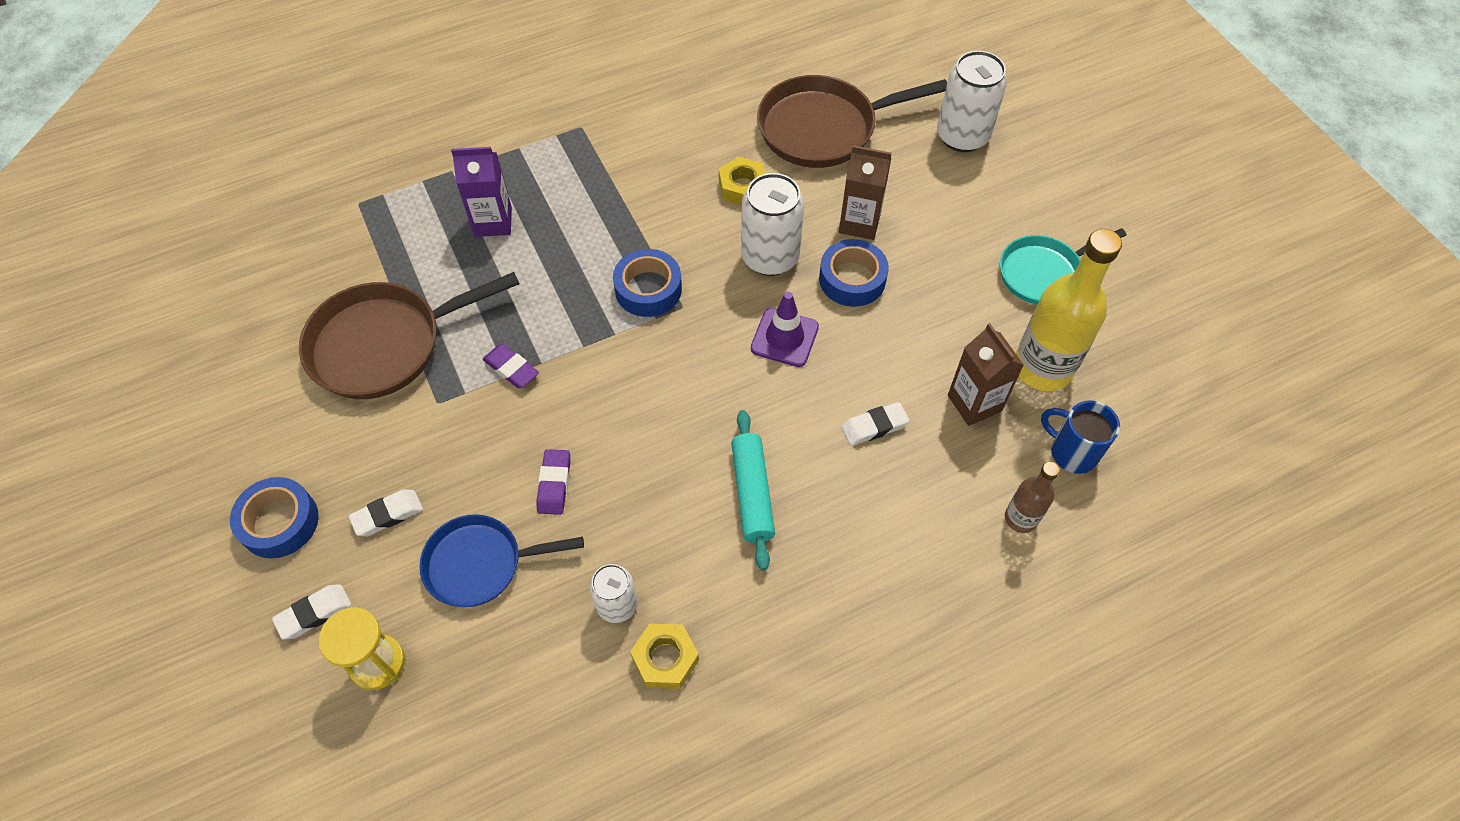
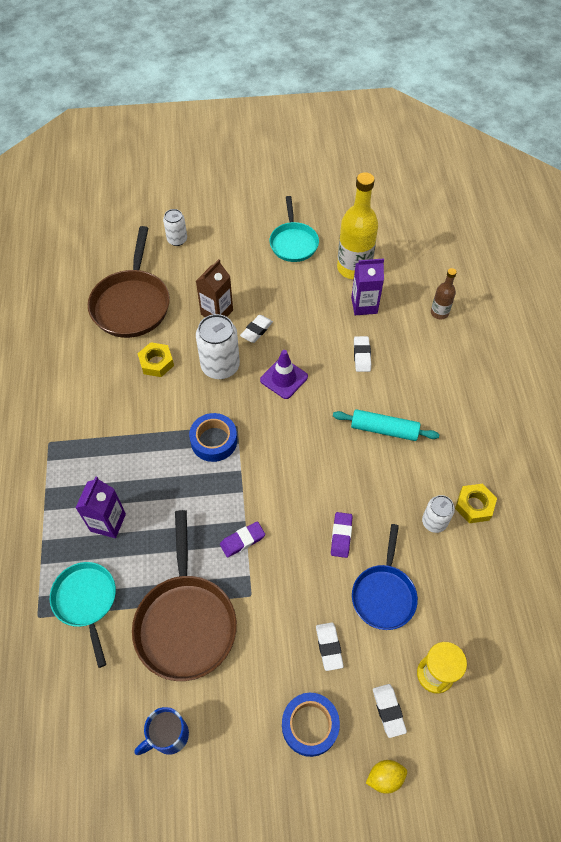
camera: 70 degrees left, 0 degrees up
purple eraser [536,449,570,515] -> purple eraser turned 75 degrees clockwise [331,512,353,558]
blue tape [819,239,889,307] -> white eraser [240,315,273,343]
white can [937,51,1007,152] -> white can [163,209,187,246], size x0.59
brown carton [948,323,1024,426] -> purple carton [351,259,384,315]
blue mug [1041,400,1120,474] -> blue mug moved to [135,707,189,755]
none -> turquoise pan [50,562,116,668]
none -> yellow lemon [366,760,407,794]

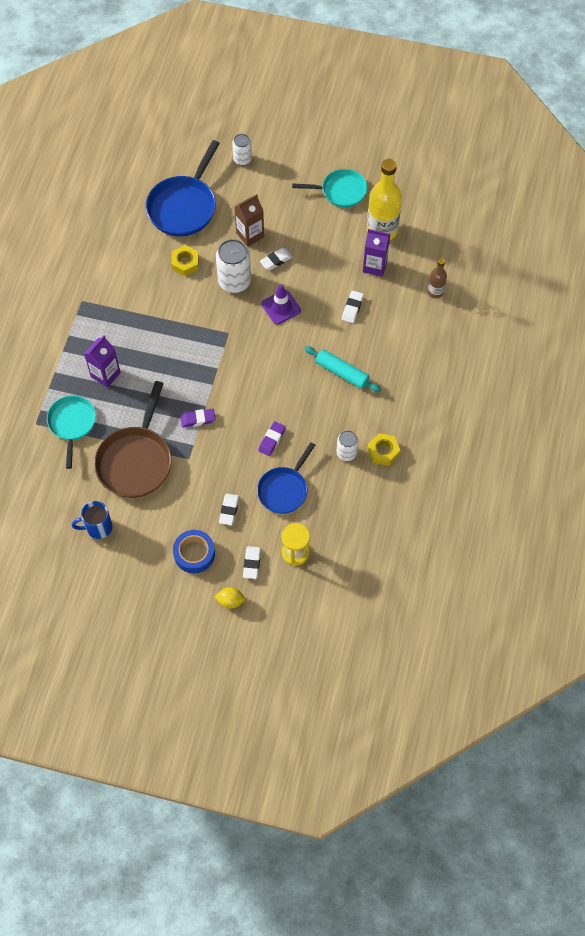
camera: 20 degrees right, 5 degrees up
brown pan [88,226,170,338] -> blue pan [146,140,220,236]
blue tape [189,413,237,462] -> none
turquoise pan [270,196,319,262] -> turquoise pan turned 105 degrees counterclockwise [292,169,367,207]

